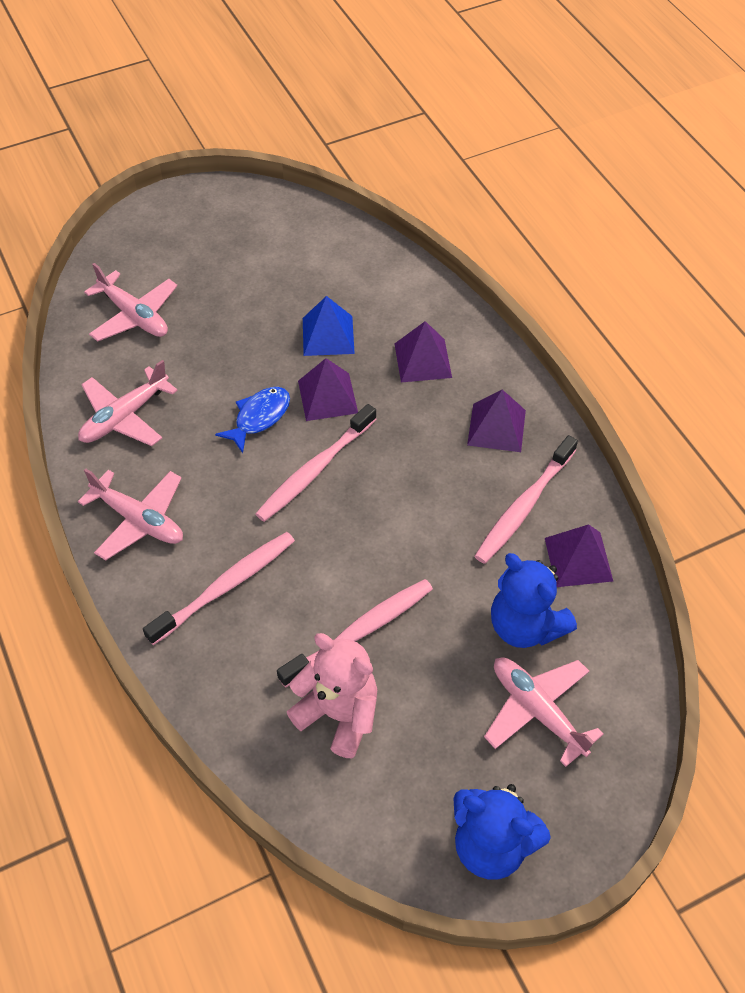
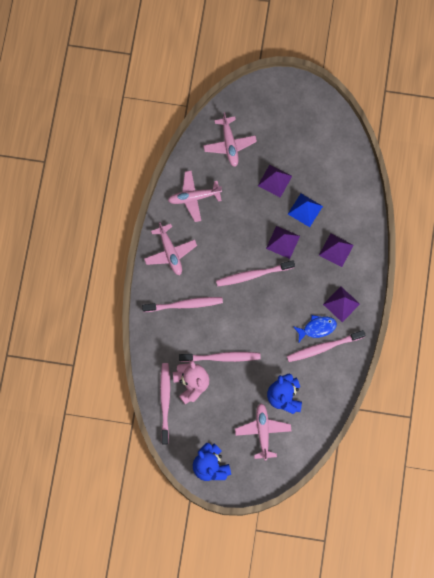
camera: 35 degrees right, 20 degrees up
blue fish [215,387,290,453] -> blue fish moved to [293,315,337,342]
purple pyramid [545,524,613,587] -> purple pyramid moved to [258,165,292,198]
none -> pink toothbrush [160,363,170,445]

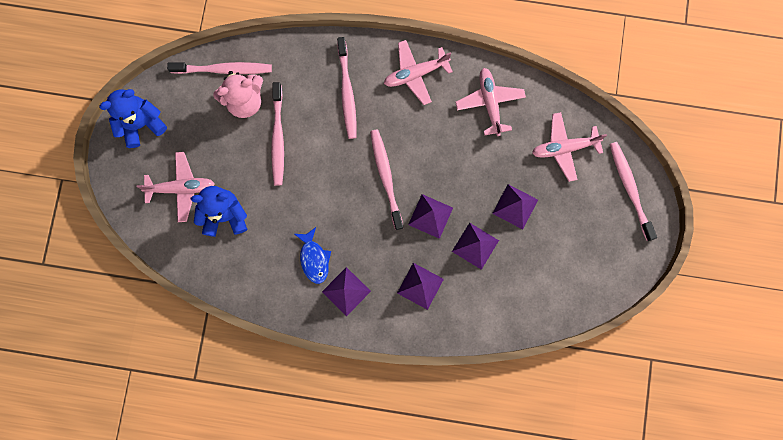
camera: 90 degrees right, 5 degrees up
pink toothbrush [287,330,365,362] -> pink toothbrush moved to [609,142,657,241]
blue pyramid [288,194,323,227] -> purple pyramid [452,223,499,270]

